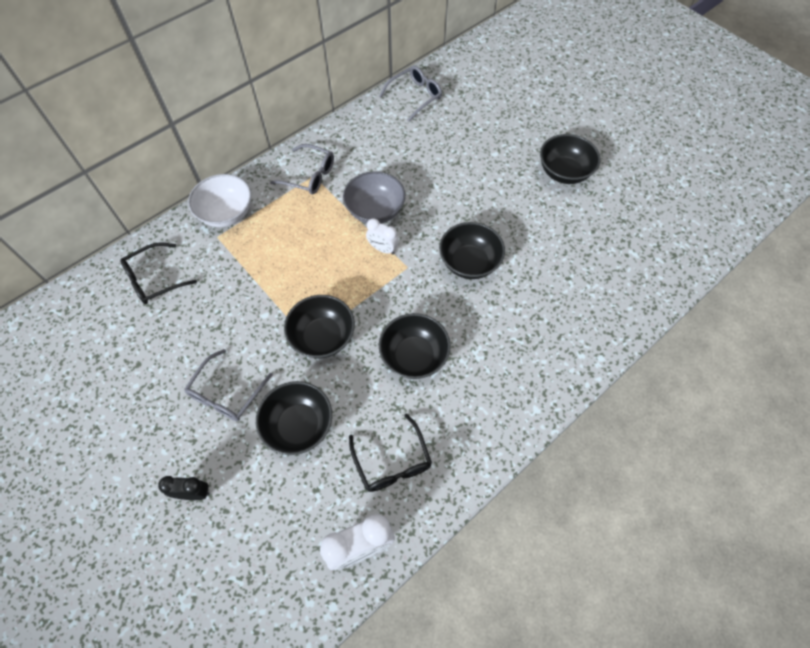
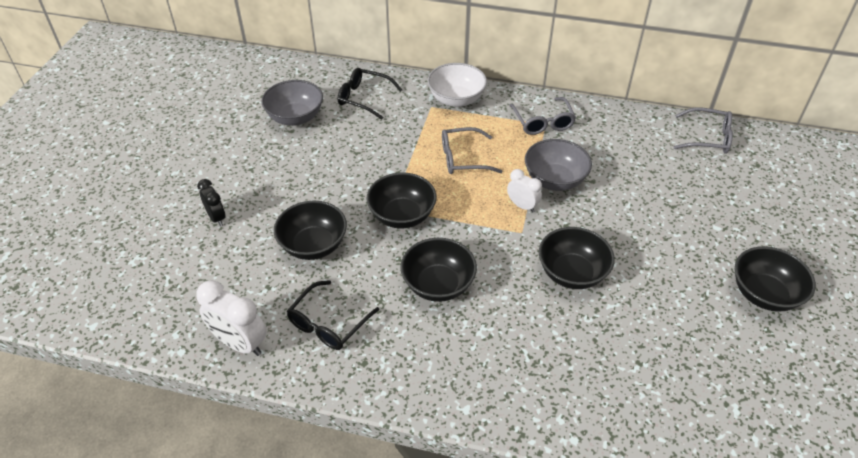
camera: 55 degrees right, 15 degrees down
grey glasses [184,349,273,421] -> grey glasses moved to [442,127,502,174]
white clock [366,218,399,255] -> white clock turned 135 degrees clockwise [507,169,542,213]
none -> grey bowl [261,80,323,126]

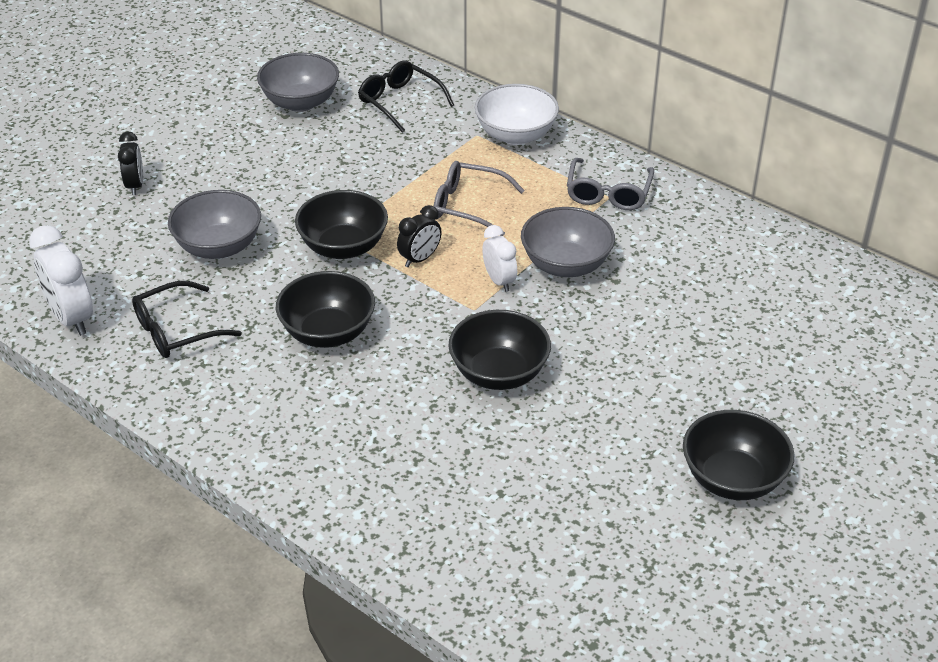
camera: 25 degrees right, 5 degrees down
black bowl [274,201,347,260] -> grey bowl [168,190,261,259]
grey glasses [674,107,733,153] -> none
none -> black clock [397,205,442,267]

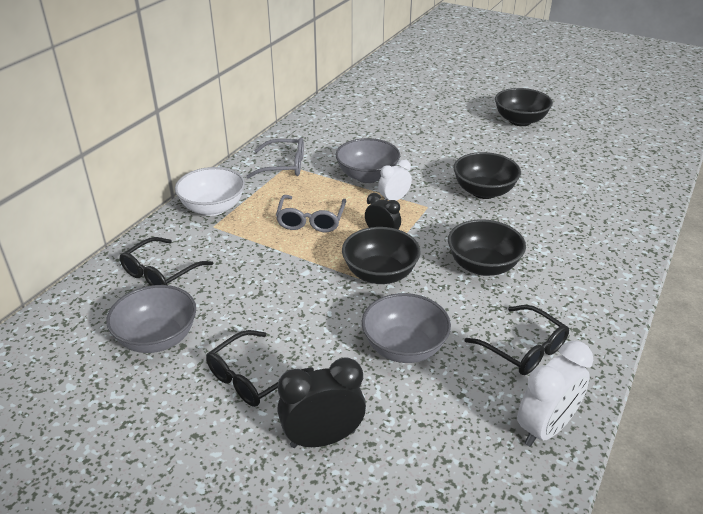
camera: 100 degrees left, 5 degrees down
black clock [118,132,143,195] -> black clock [277,357,366,448], size x1.63
none -> black glasses [206,330,314,407]

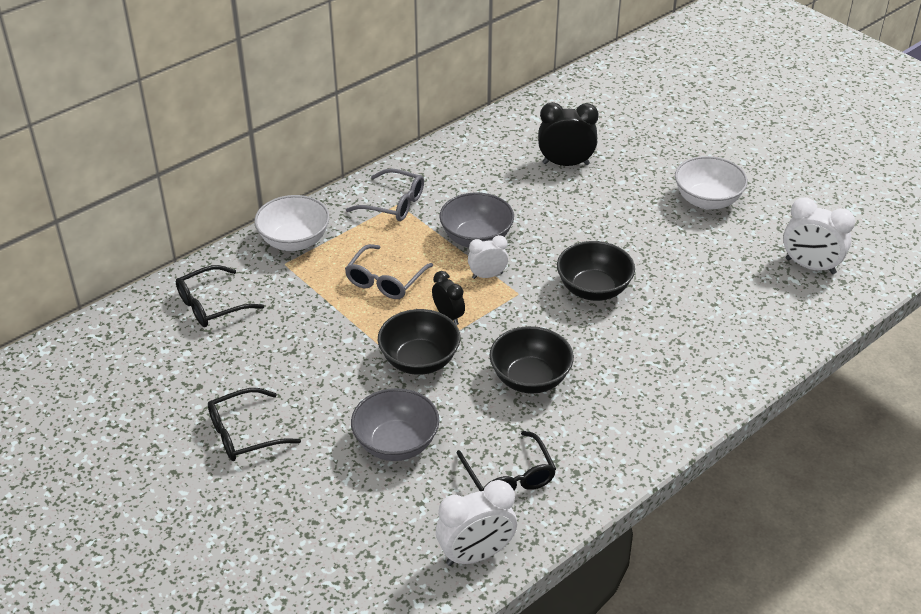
camera: 20 degrees right, 5 degrees up
grey bowl [106,285,196,353] -> none
black clock [277,357,366,448] -> black clock moved to [538,102,599,166]
black bowl [495,88,553,126] -> white bowl [675,156,748,210]
none -> white clock [783,198,855,274]

